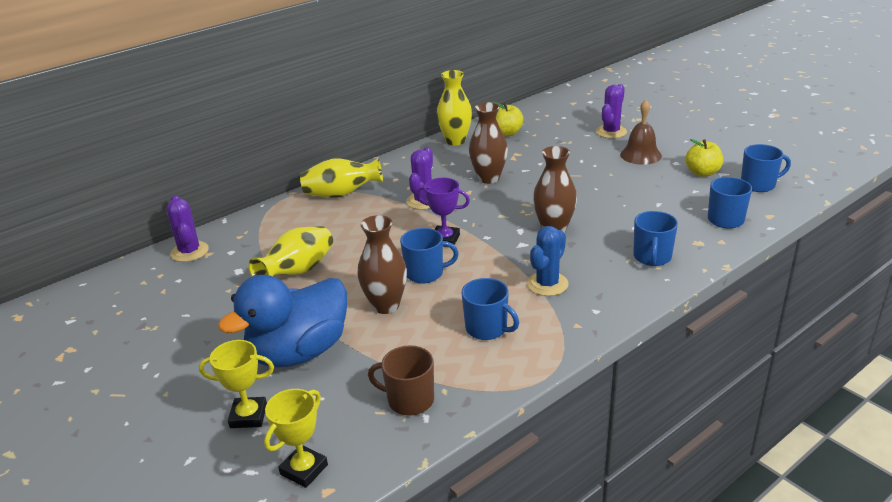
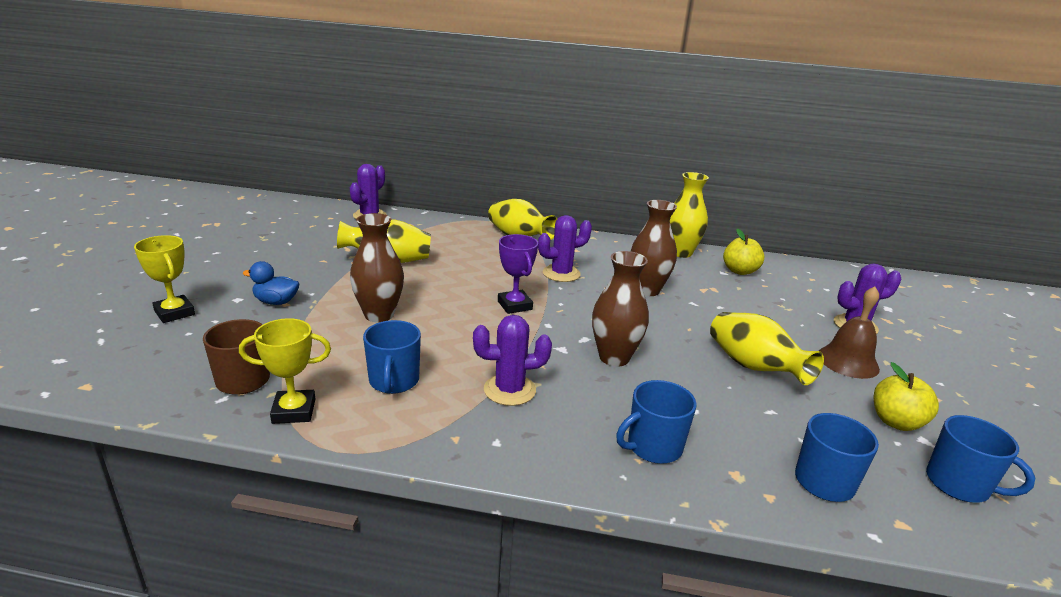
camera: 45 degrees right, 5 degrees down
blue duck [218,275,347,368] -> blue duck [243,261,299,305], size x0.43
yellow trophy [264,389,328,488] -> yellow trophy moved to [239,318,331,424]
blue mug [400,228,459,283] -> none
blue cactus [527,226,569,296] -> purple cactus [473,315,552,406]
none -> yellow vase [710,312,824,385]

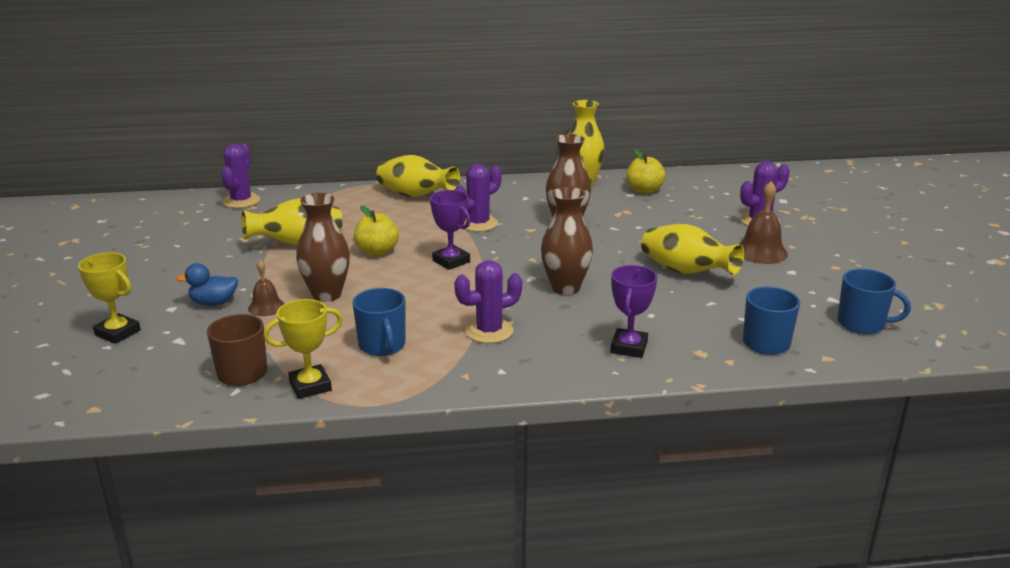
camera: 15 degrees left, 0 degrees up
blue mug [616,380,697,464] -> purple trophy [610,265,658,358]
yellow apple [873,362,939,431] -> yellow apple moved to [354,206,399,256]
none -> brown bell [248,260,285,316]

